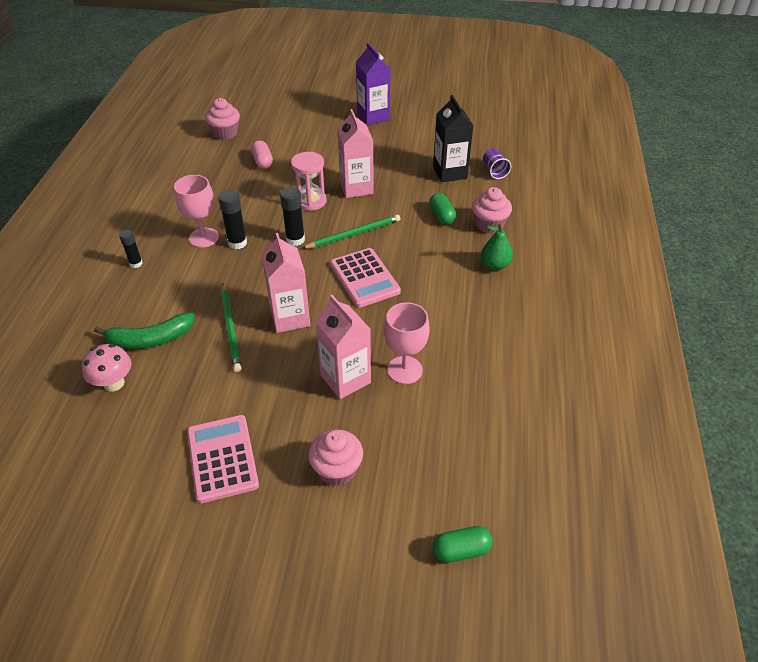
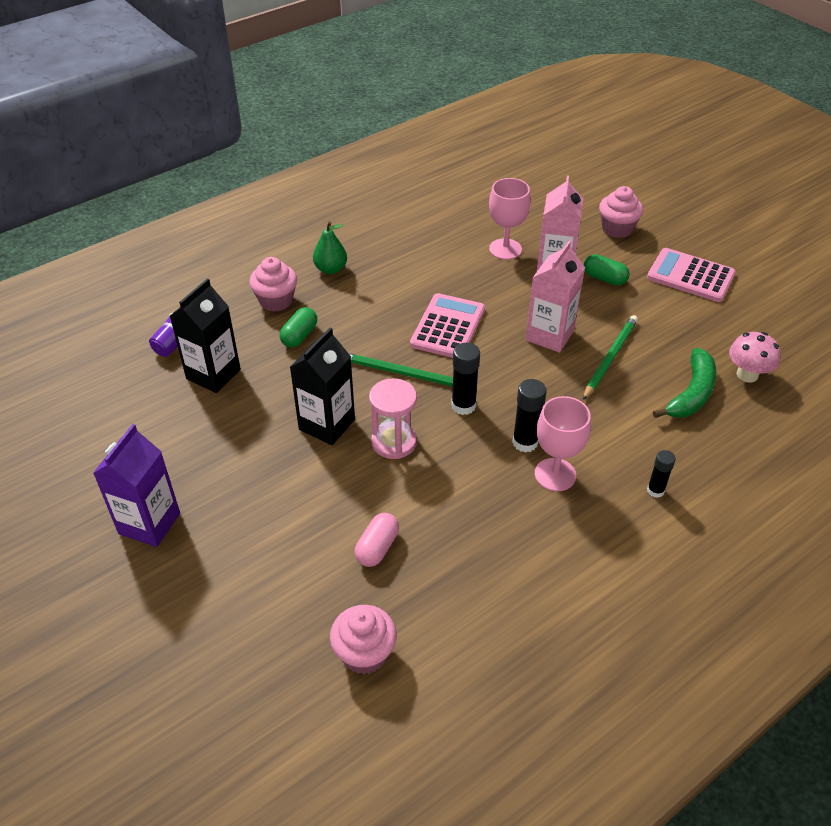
camera: 135 degrees left, 0 degrees up
green banana [94,312,195,349] -> green banana turned 90 degrees clockwise [653,348,716,418]
pink calculator [187,415,259,503] -> pink calculator turned 90 degrees clockwise [647,248,736,302]
pink carton [337,109,374,198] -> black carton [290,327,355,445]
green capsule [433,526,493,563] -> green capsule moved to [584,254,629,286]

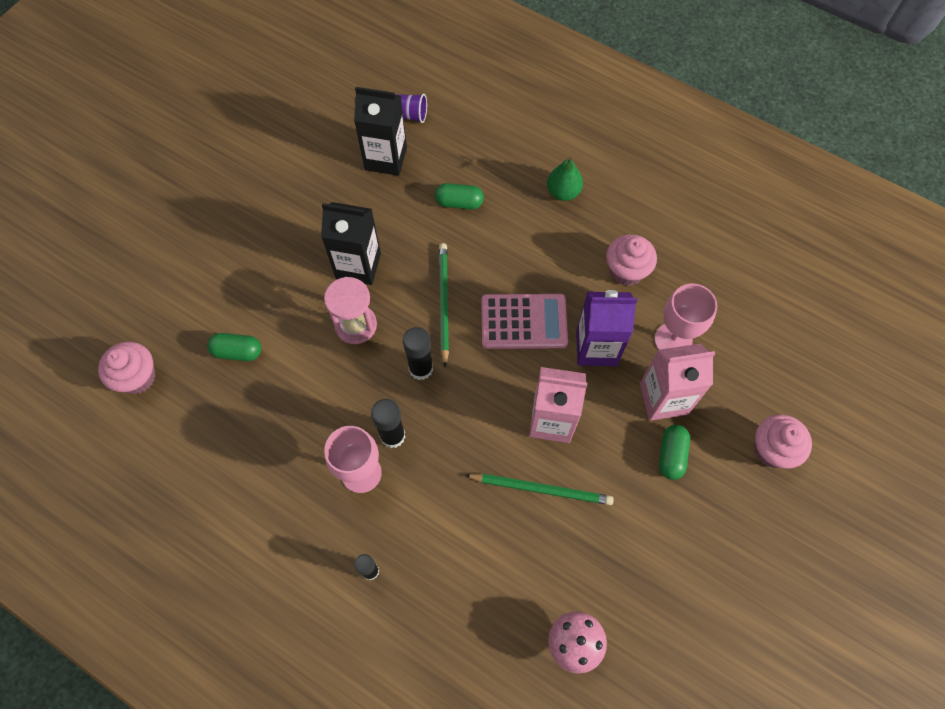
camera: 70 degrees right, 20 degrees up
purple carton [93,424,180,547] -> purple carton moved to [576,290,637,366]
pink cupcake [249,257,297,312] -> pink cupcake moved to [606,234,657,286]
pink capsule [354,513,399,567] -> green capsule [207,333,261,361]
pink calculator [647,248,736,302] -> none
green banana [653,348,716,418] -> none

